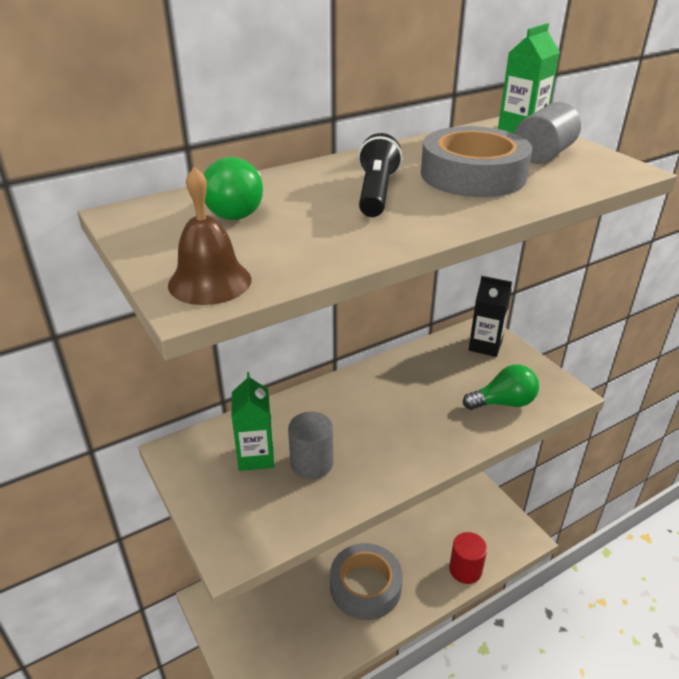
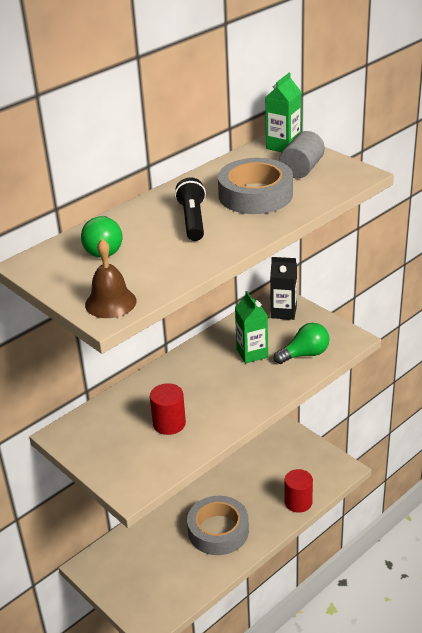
camera: 10 degrees left, 0 degrees up
green carton [232,372,274,471] -> green carton moved to [235,291,268,363]
grey cylinder [288,412,333,479] -> red cylinder [150,383,186,435]

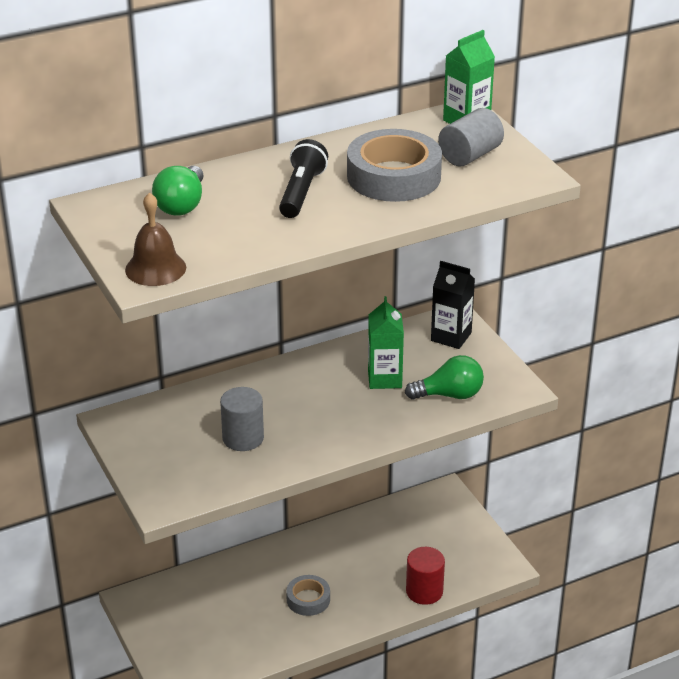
camera: 15 degrees right, 0 degrees up
red cylinder [150,383,186,435] -> grey cylinder [220,387,264,451]
grey tape [187,496,249,555] -> grey tape [286,575,330,616], size x0.54

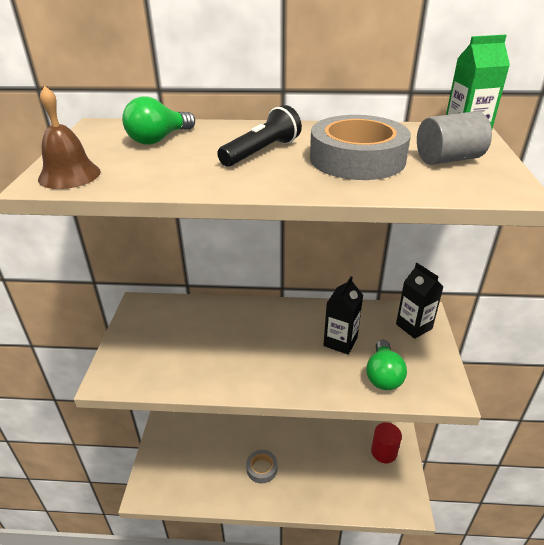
camera: 30 degrees right, 0 degrees up
grey cylinder [220,387,264,451] -> none
green carton [368,296,404,389] -> black carton [323,276,363,355]
green light bulb [405,355,484,400] -> green light bulb turned 75 degrees clockwise [366,340,407,390]
red cylinder [406,547,445,605] -> red cylinder moved to [371,422,402,463]

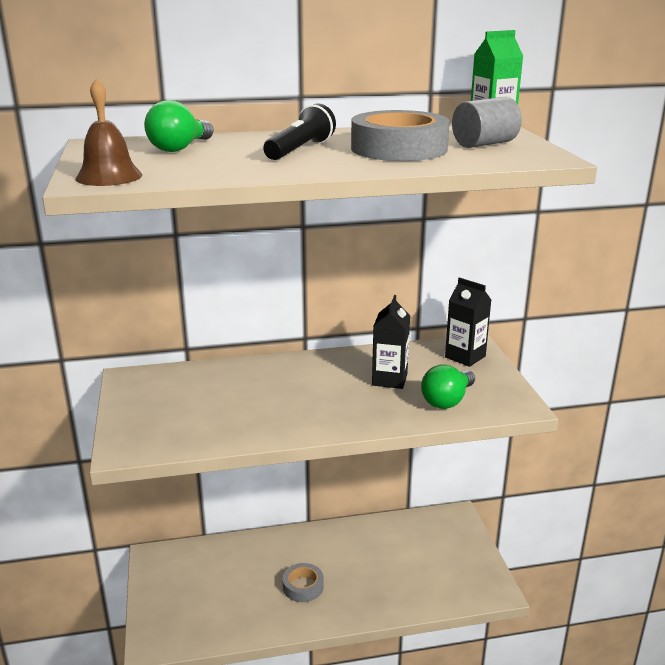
camera: 15 degrees left, 10 degrees down
green light bulb [366,340,407,390] -> green light bulb turned 45 degrees clockwise [421,365,475,409]
red cylinder [371,422,402,463] -> none

